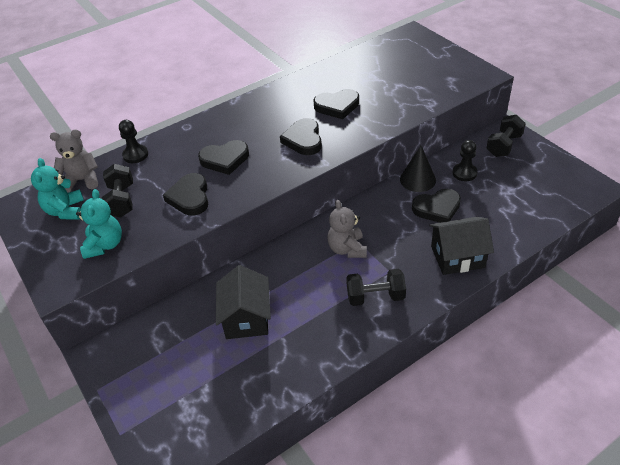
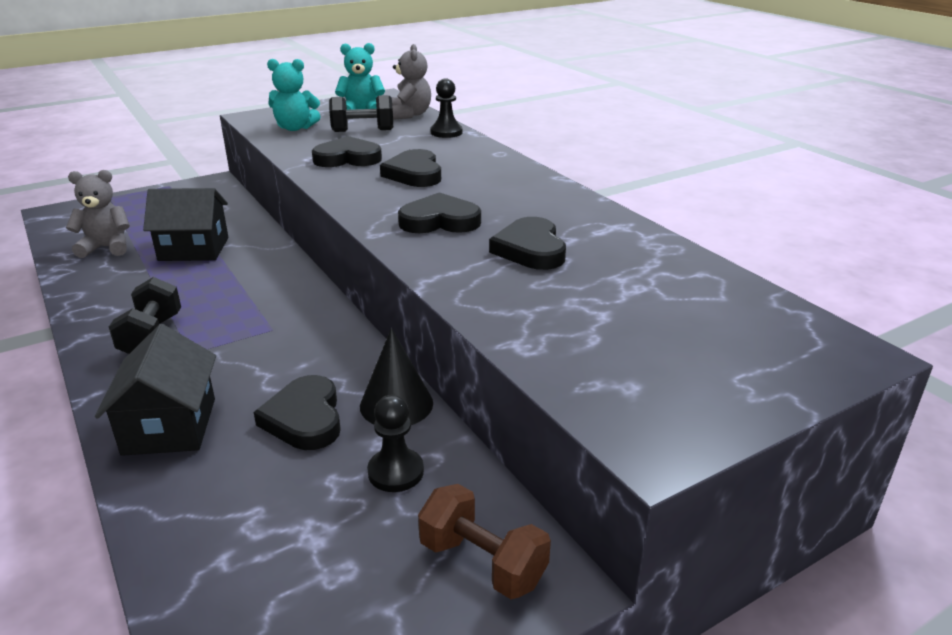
camera: 90 degrees right, 15 degrees down
grey teddy bear [327,200,367,258] -> grey teddy bear moved to [66,170,130,258]
black dumbbell [486,115,526,157] -> brown dumbbell [418,484,551,599]

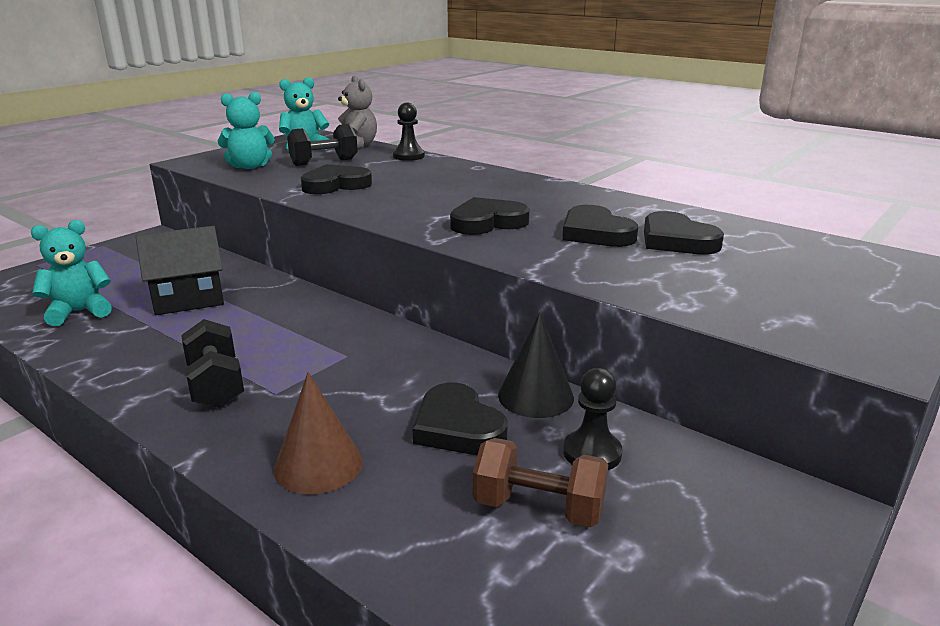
camera: 20 degrees left, 5 degrees down
grey teddy bear [66,170,130,258] -> turquoise teddy bear [31,220,112,326]
black house [95,324,216,456] -> brown cone [274,372,363,494]
black heart [380,149,441,187] -> black heart moved to [644,211,724,255]
brown dumbbell [418,484,551,599] -> brown dumbbell moved to [473,438,608,527]

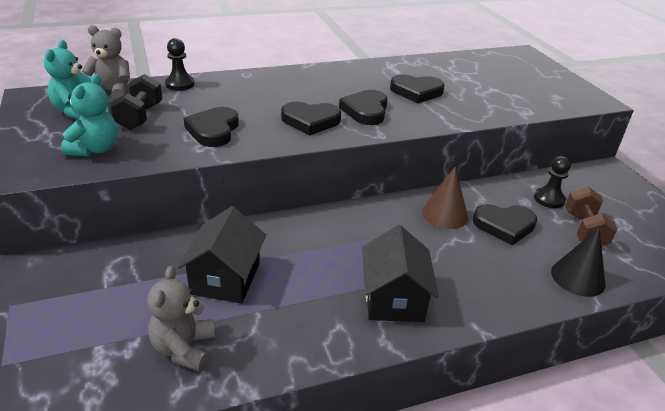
camera: 60 degrees left, 10 degrees up
turquoise teddy bear [31,220,112,326] -> grey teddy bear [147,266,215,372]
black dumbbell [181,319,244,409] -> black house [362,225,439,322]
brown cone [274,372,363,494] -> brown cone moved to [422,166,468,229]
brown dumbbell [473,438,608,527] -> brown dumbbell turned 45 degrees counterclockwise [565,187,618,246]
black cone [498,313,574,418] -> black cone moved to [551,227,606,297]
black heart [644,211,724,255] -> black heart moved to [281,102,341,136]

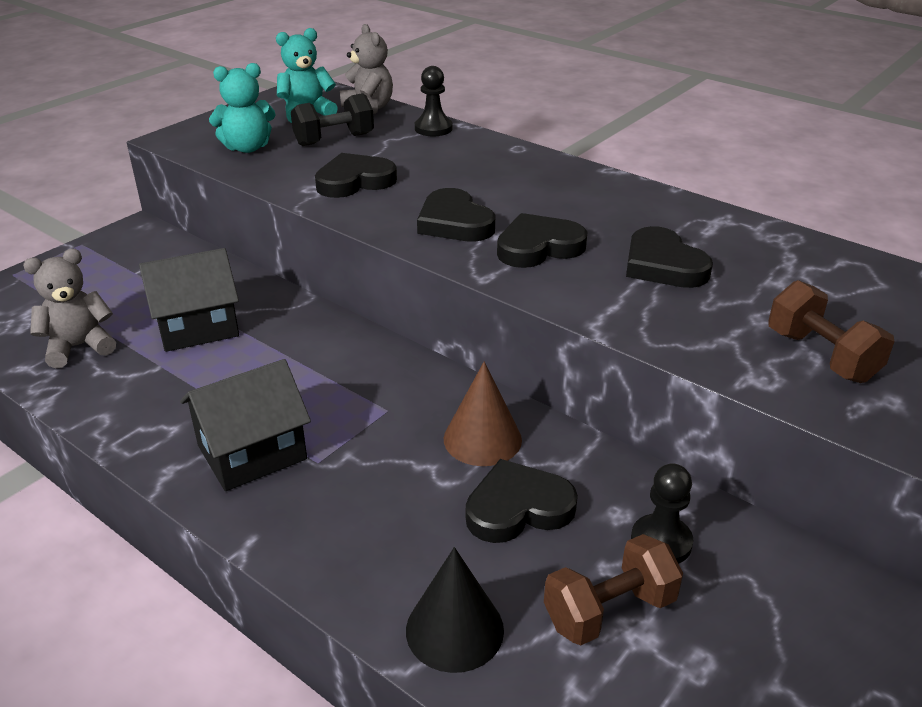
camera: 60 degrees right, 0 degrees up
black heart [473,204,537,245] -> black heart turned 105 degrees clockwise [466,459,578,543]
none -> brown dumbbell [768,280,895,383]

